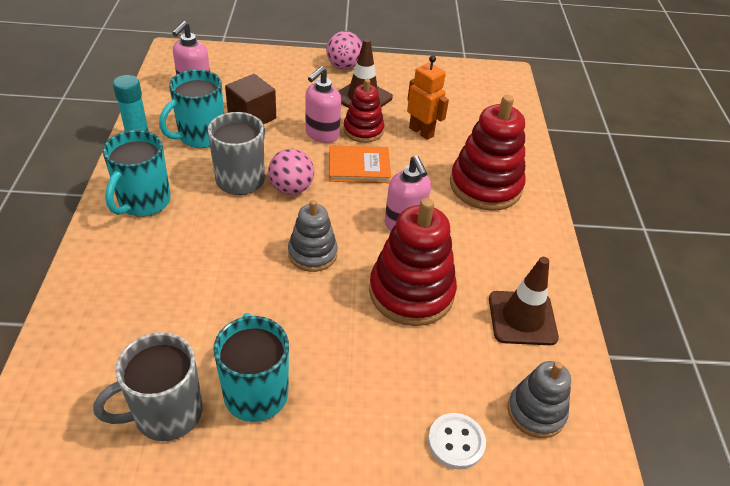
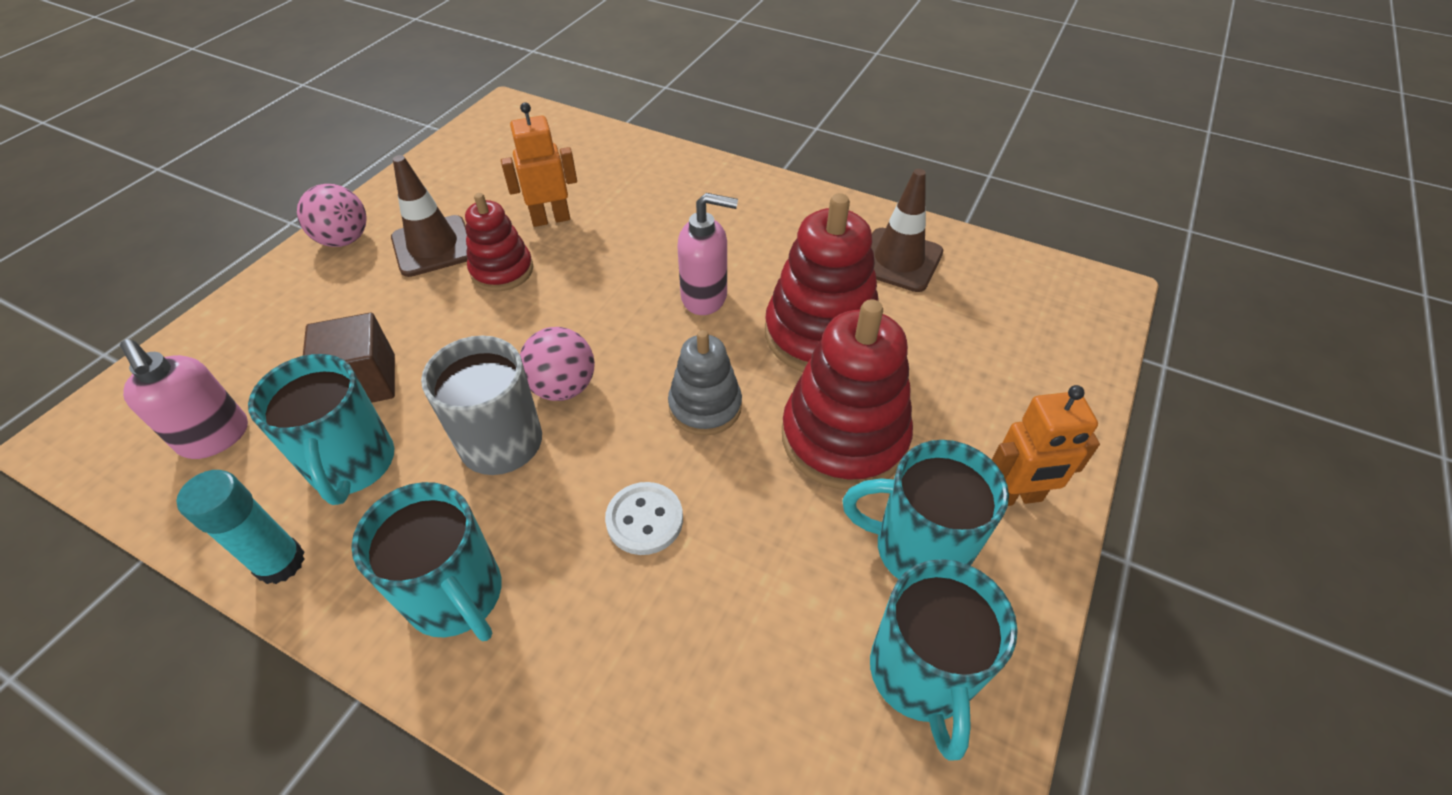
camera: 60 degrees left, 5 degrees up
grey mug [93,332,203,441] -> turquoise mug [870,559,1018,760]
pink soap dispenser [305,66,341,143] -> none
orange book [329,146,391,183] -> none
white button [428,413,486,470] -> white button moved to [605,482,683,555]
red stacking toy [450,95,525,211] -> red stacking toy moved to [782,299,913,490]
grey stacking toy [507,361,571,438] -> none
none -> orange robot [992,385,1100,506]

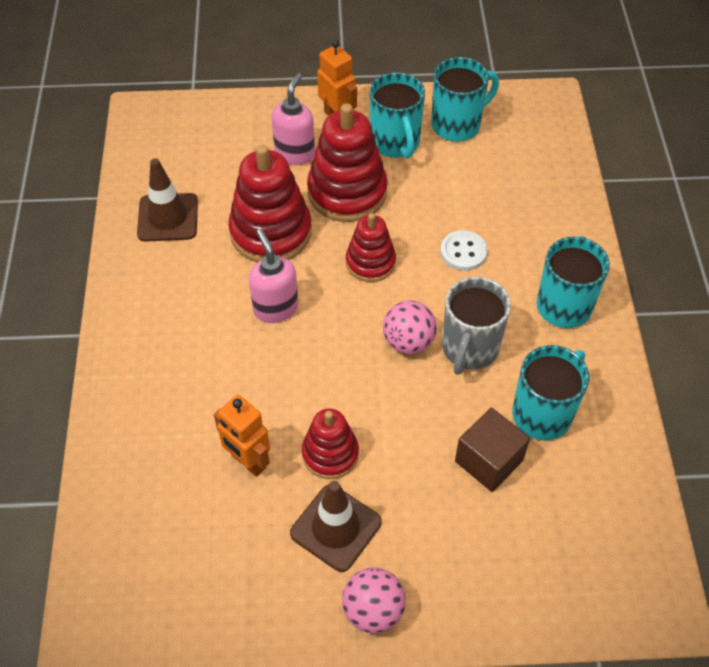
camera: 120 degrees left, 5 degrees up
pink soap dispenser [120,339,248,459] -> pink soap dispenser moved to [271,73,315,165]
turquoise glue stick [176,470,305,584] -> none
grey stacking toy [668,330,742,436] -> red stacking toy [346,213,396,282]

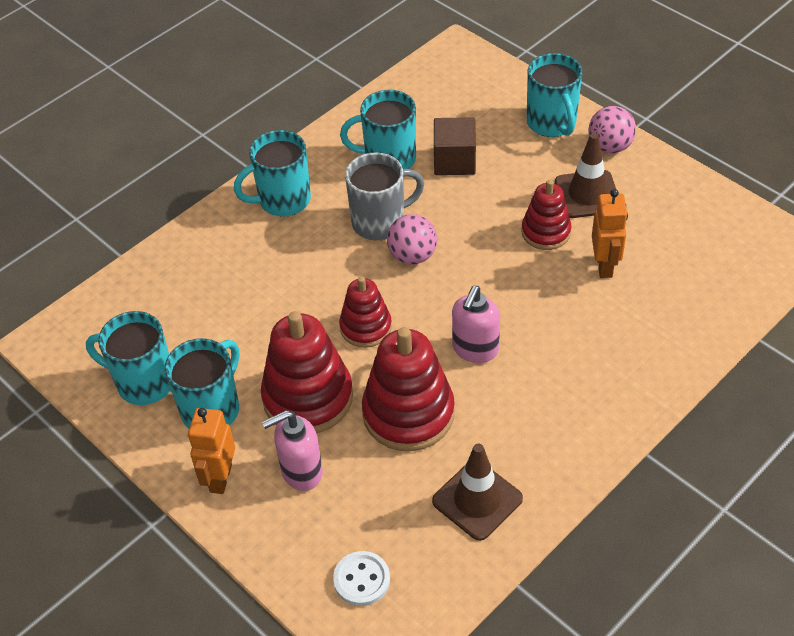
camera: 130 degrees left, 5 degrees down
white button [440,230,487,271] -> white button moved to [333,551,390,606]
none -> turquoise mug [527,53,583,137]

